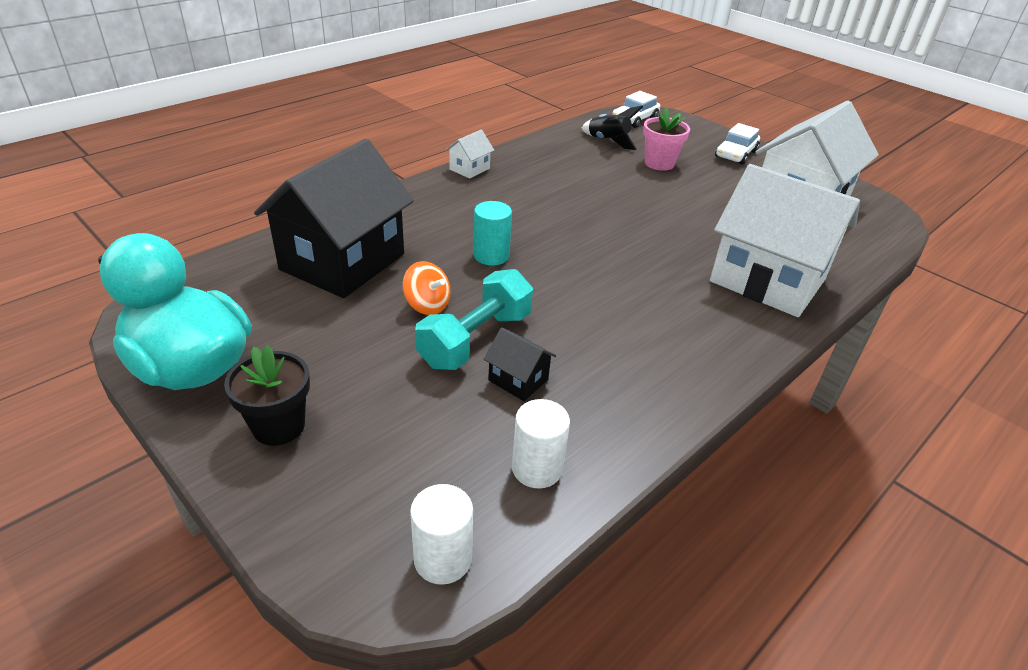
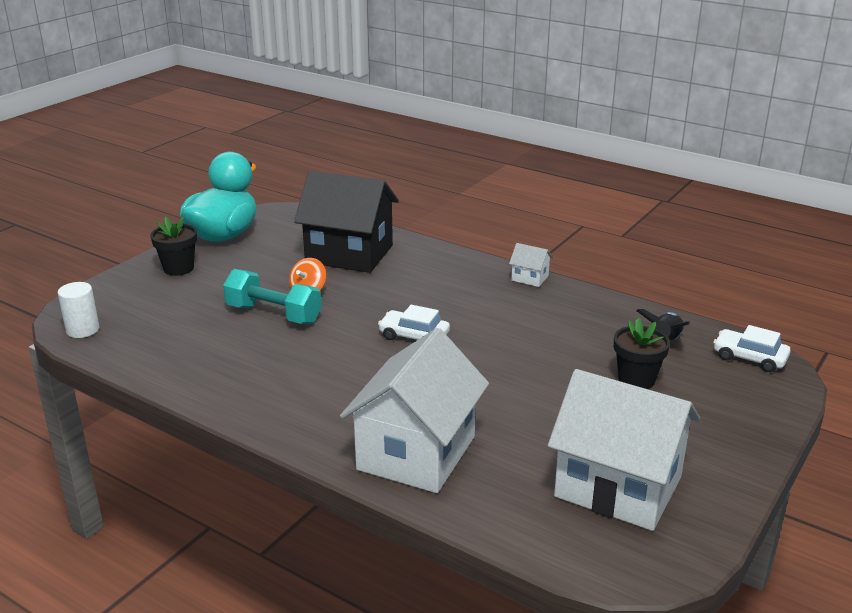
camera: 80 degrees right, 10 degrees down
turquoise cylinder [473,201,512,265] -> none
black house [484,327,556,401] -> none
white cylinder [512,399,570,489] -> none
pink flower pot [643,108,690,171] -> black flower pot [614,318,670,389]
white car [715,123,760,165] -> white car moved to [378,305,450,340]

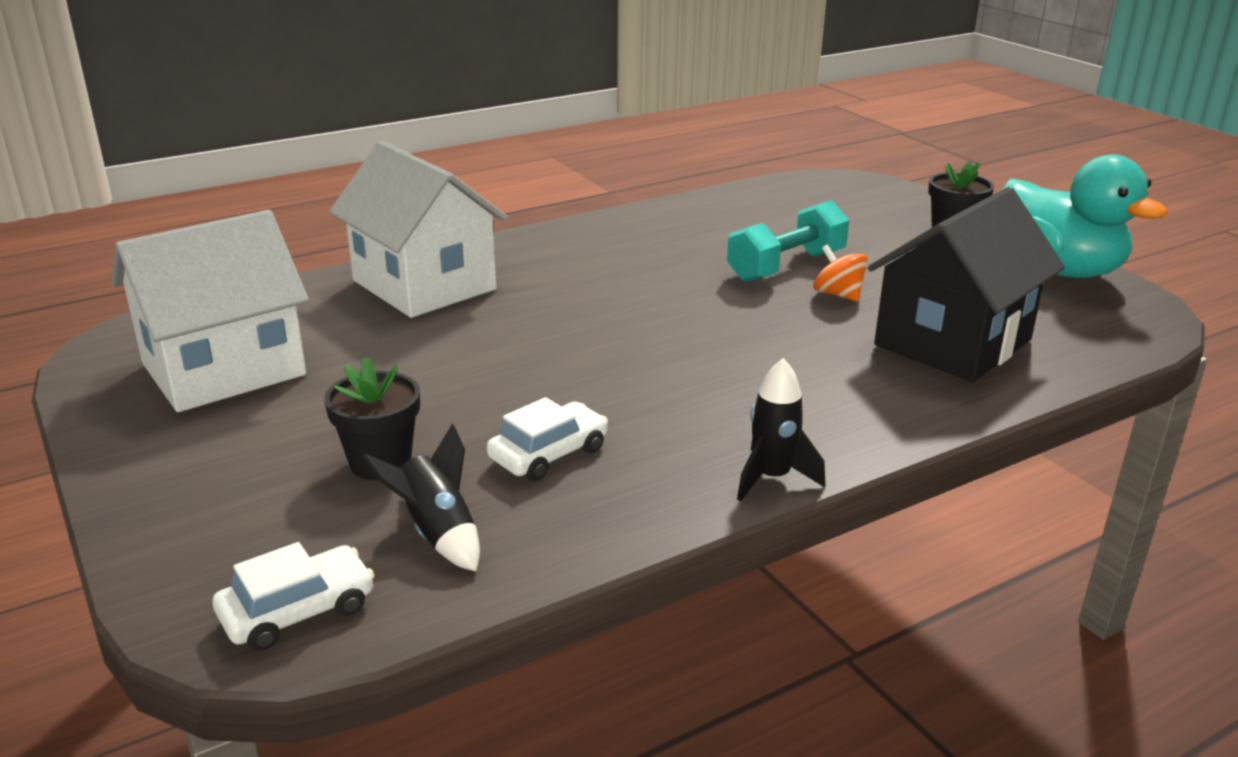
camera: 115 degrees right, 0 degrees up
white cylinder [58,282,100,338] -> none
white car [378,305,450,340] -> white car moved to [487,397,608,481]
white house [509,243,553,287] -> black rocket [737,358,825,501]

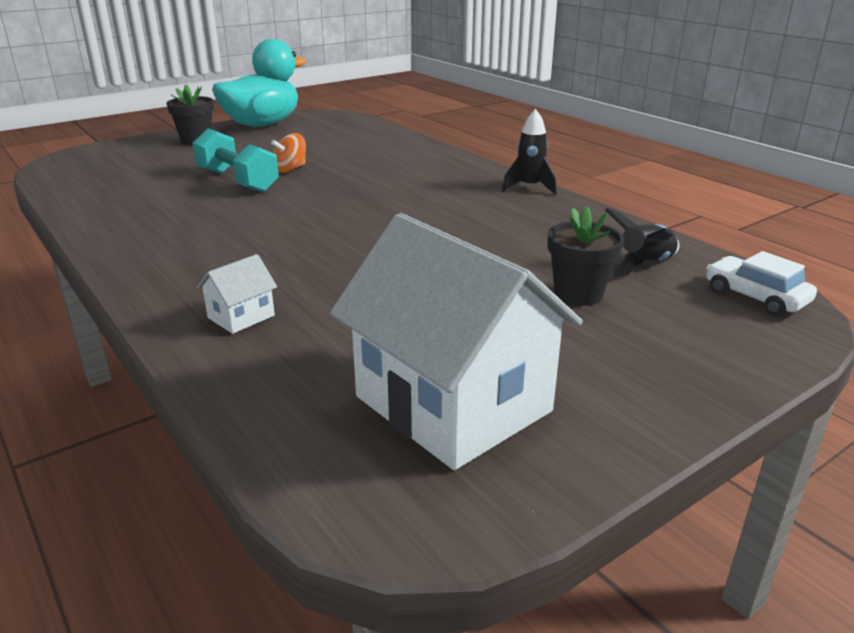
camera: 95 degrees left, 0 degrees up
white house [329,141,508,318] -> white house [196,254,277,334], size x0.41
white car [487,397,608,481] -> none
black house [868,187,1065,382] -> none

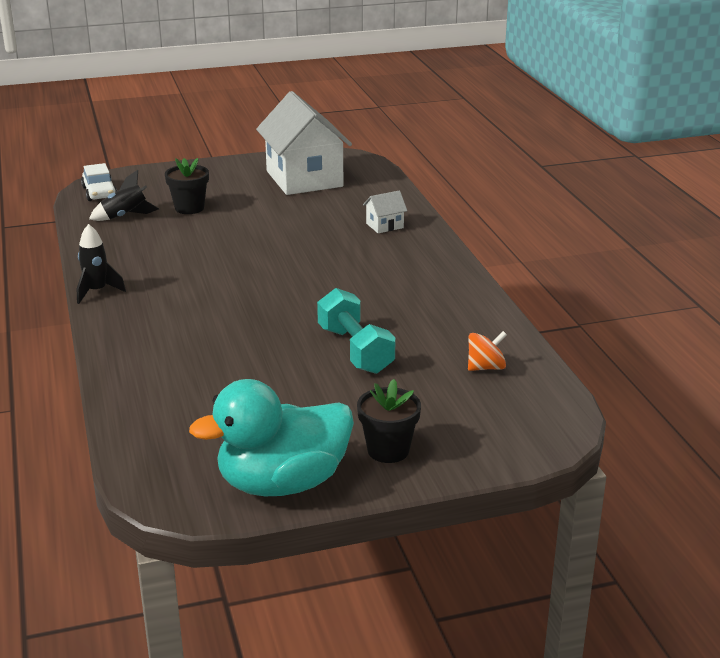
camera: 160 degrees left, 0 degrees up
orange spinning top [271,133,306,173] -> orange spinning top moved to [468,331,507,371]

